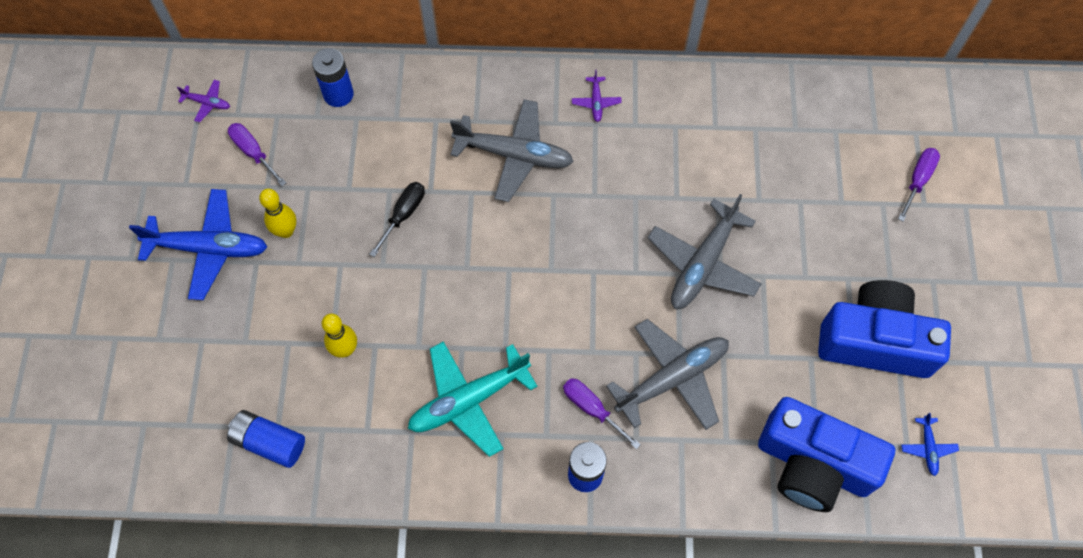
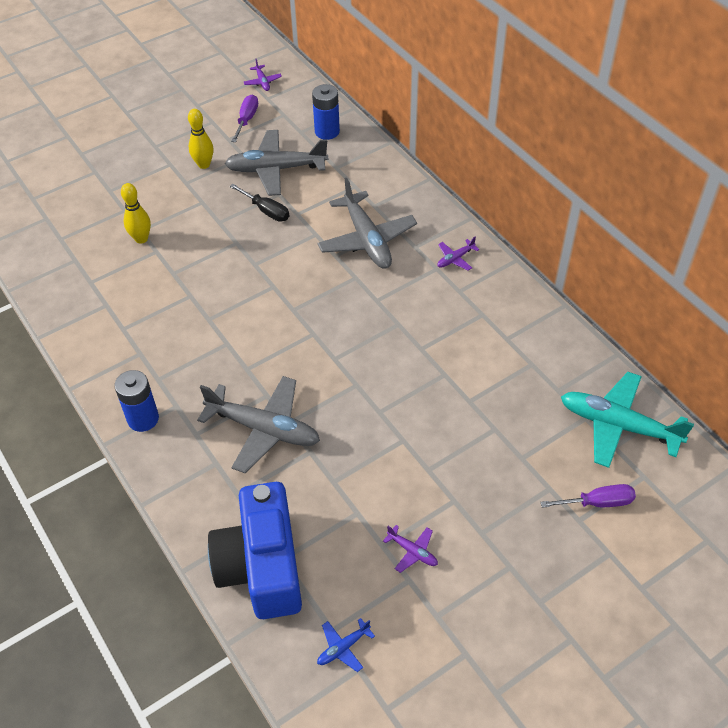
camera: 55 degrees right, 15 degrees down
blue plane [129,189,267,300] -> none
blue battery [227,410,305,468] -> none
black screwdriver [369,182,425,257] -> black screwdriver turned 45 degrees clockwise [230,184,289,222]
turquoise plane [408,341,538,457] -> turquoise plane moved to [561,372,694,468]
purple screwdriver [563,378,641,449] -> none
grey plane [648,194,761,309] -> grey plane moved to [225,130,328,196]
blue camera [818,280,951,378] -> purple plane [383,525,438,573]

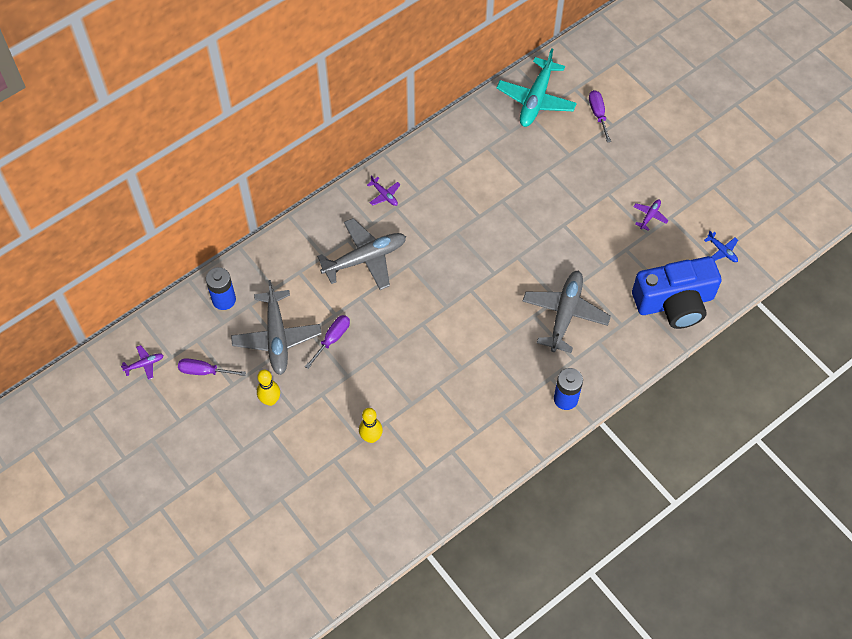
camera: 95 degrees left, 10 degrees up
black screwdriver [230,184,289,222] -> purple screwdriver [305,315,350,369]

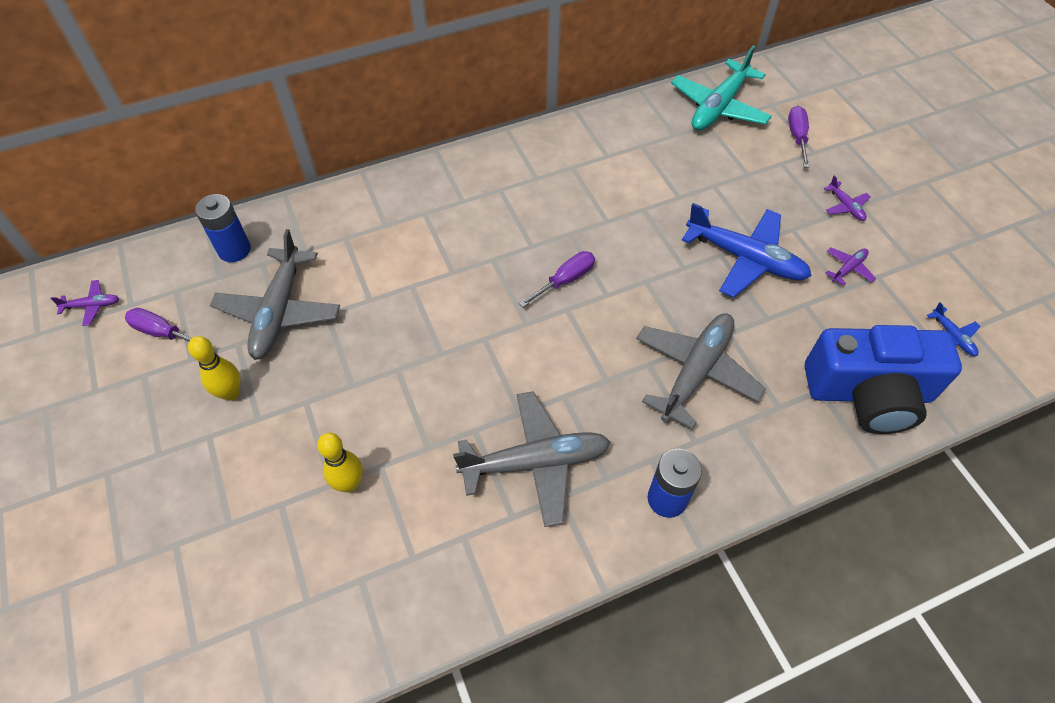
camera: 15 degrees right, 5 degrees down
purple screwdriver [305,315,350,369] -> purple screwdriver moved to [519,251,595,307]
grey plane [317,218,406,290] -> grey plane moved to [453,391,611,527]
purple plane [367,175,400,206] -> purple plane moved to [823,176,870,221]
none -> blue plane [682,203,812,298]

